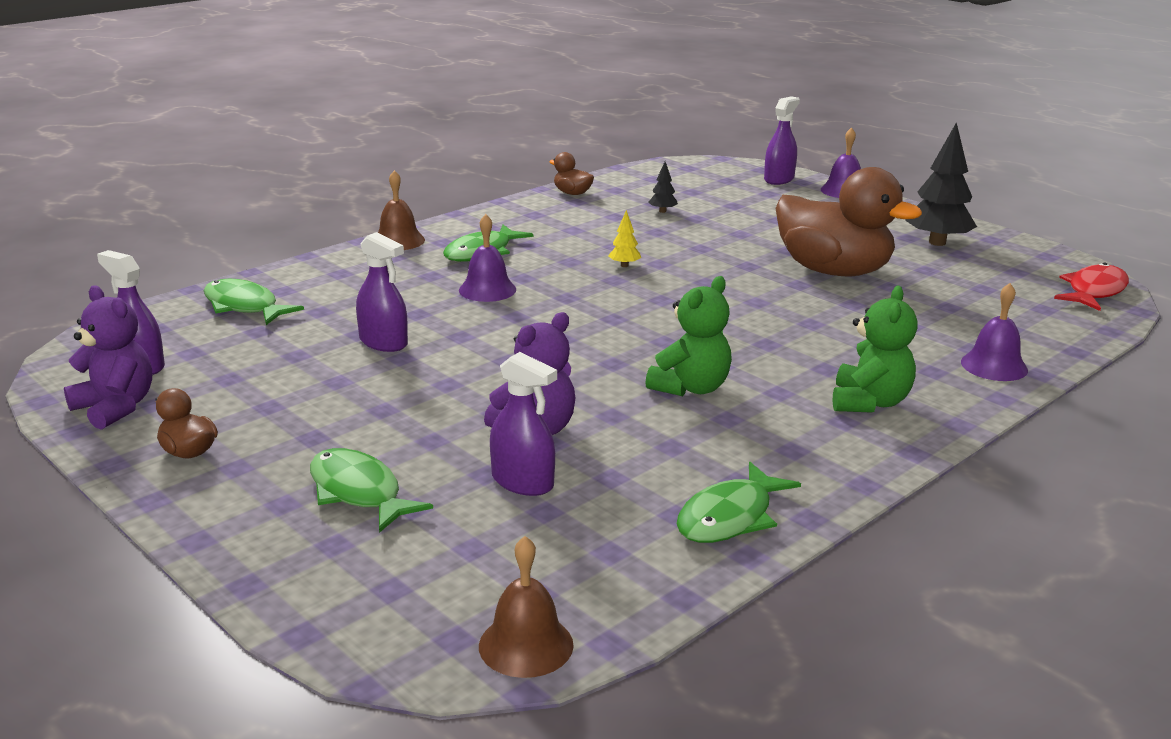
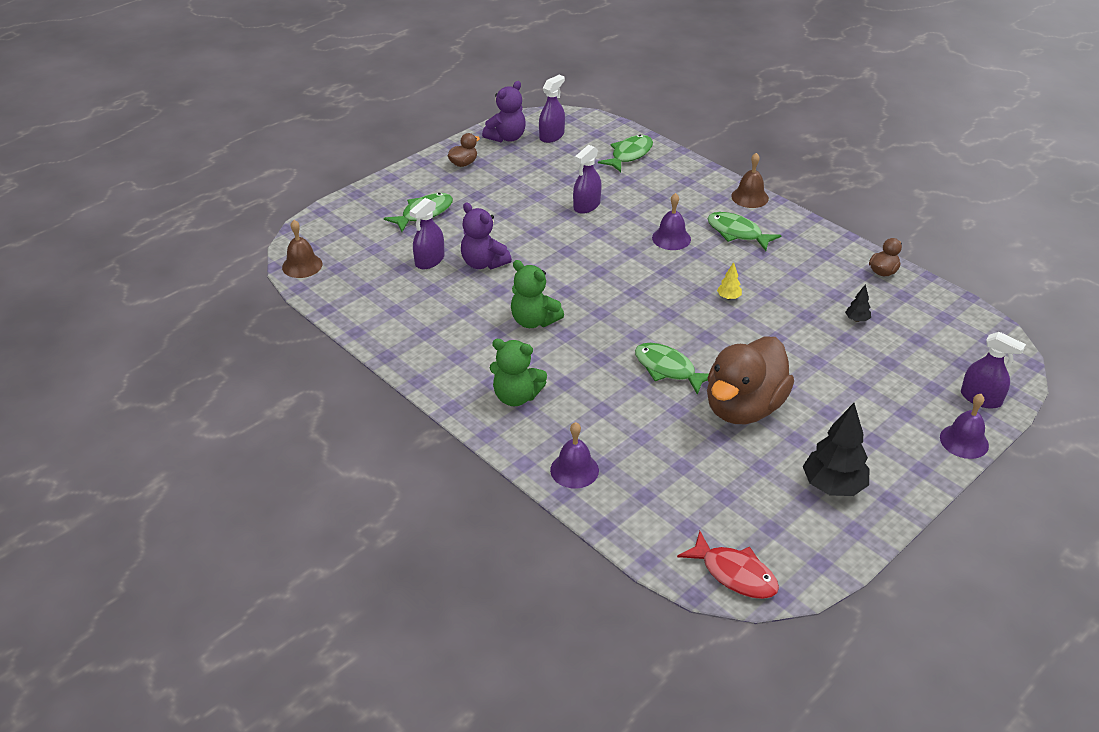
camera: 90 degrees right, 15 degrees up
green fish [676,462,801,543] -> green fish moved to [635,343,709,395]

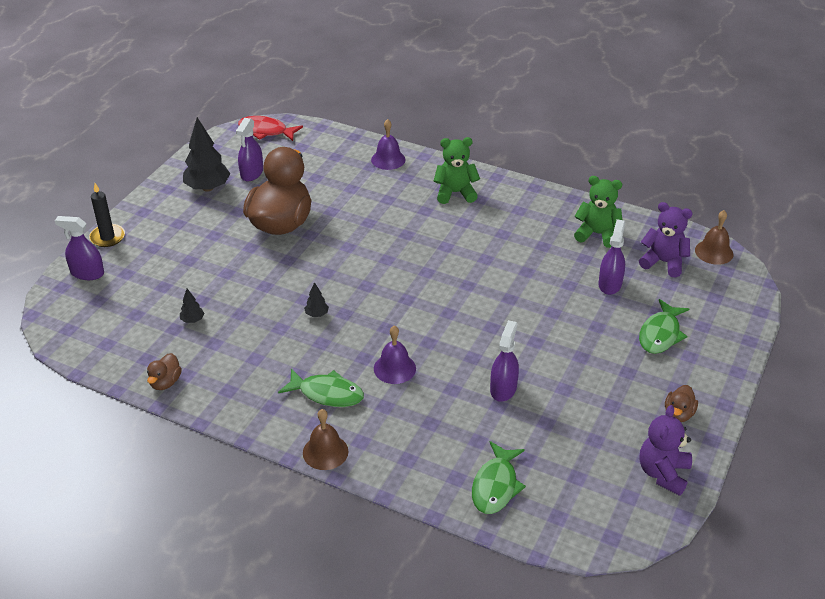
camera: 160 degrees right, 0 degrees up
purple teddy bear [461,202,512,269] -> purple teddy bear moved to [639,202,693,277]
green teddy bear [511,260,564,328] -> green teddy bear moved to [574,176,622,248]
purple spray bottle [539,75,565,143] -> purple spray bottle moved to [236,118,263,181]
green fish [635,343,709,395] -> none
yellow tree [717,262,742,299] -> black tree [304,282,329,317]
purple bell [940,394,989,459] -> black candle [89,183,125,247]

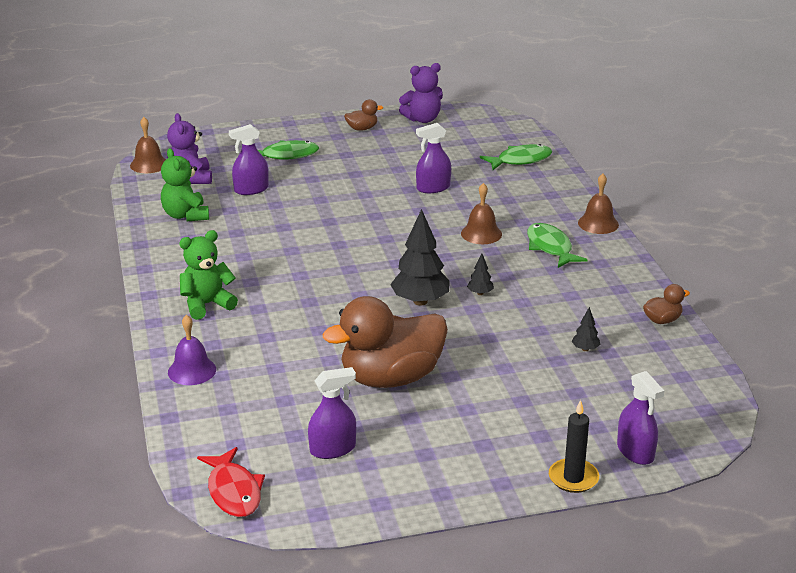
camera: 130 degrees left, 10 degrees down
black tree [183,117,230,192] -> black tree moved to [390,209,449,306]
purple bell [374,326,416,384] -> brown bell [461,183,502,244]
green teddy bear [434,137,480,204] -> green teddy bear turned 105 degrees clockwise [179,230,238,320]

